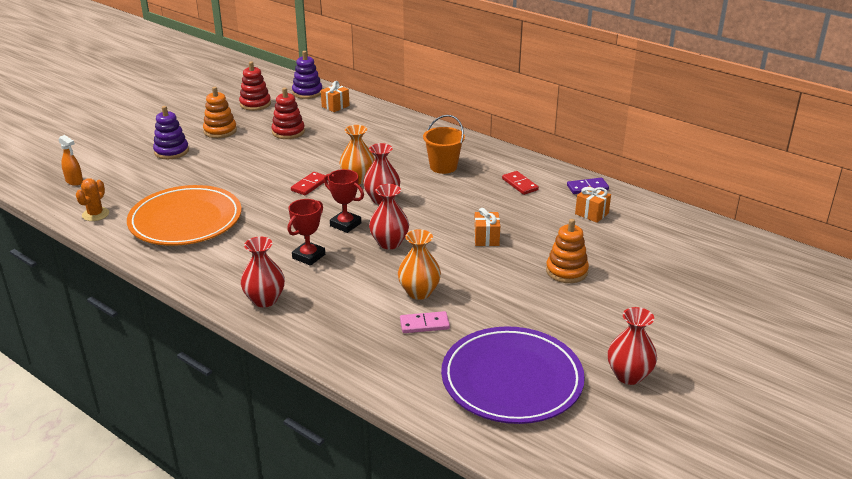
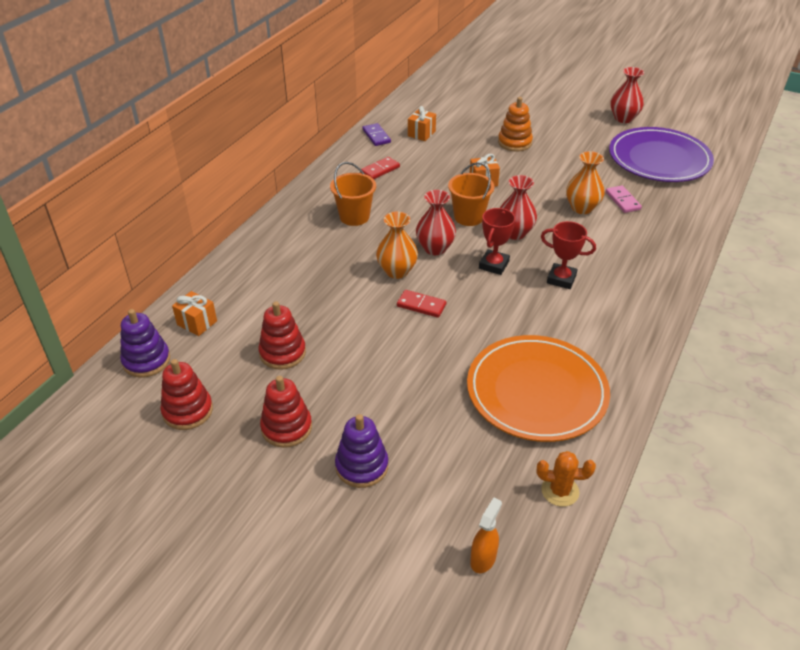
camera: 100 degrees left, 10 degrees up
orange stacking toy [203,87,237,138] -> red stacking toy [260,376,312,448]
red vase [241,237,285,307] -> none
none -> orange bucket [448,162,494,226]

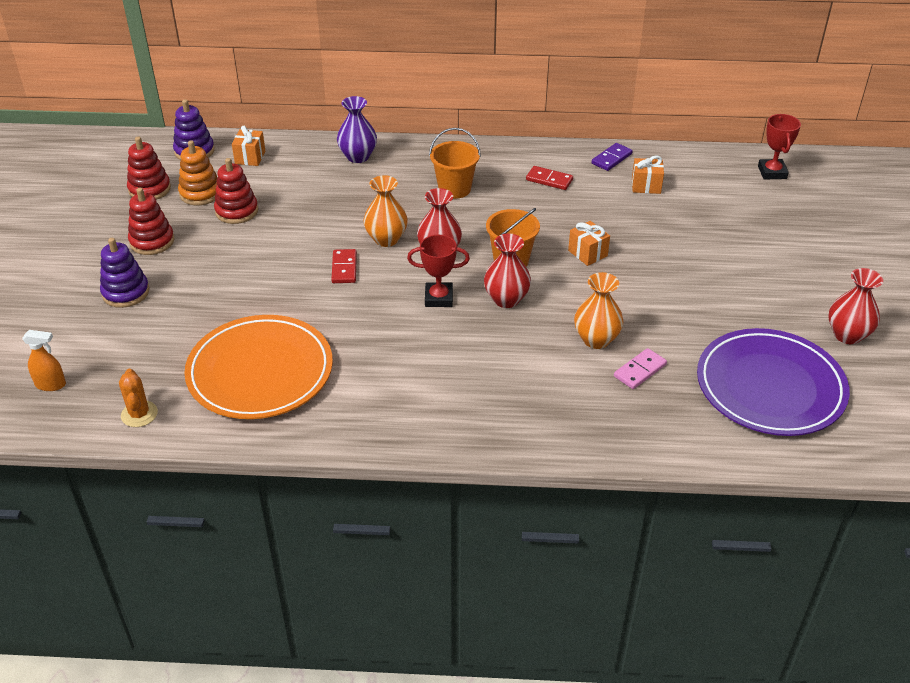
camera: 65 degrees right, 0 degrees up
orange stacking toy [498,97,533,152] -> orange stacking toy moved to [178,140,217,205]
red trophy [541,221,596,289] -> red trophy moved to [758,114,801,180]
none -> purple vase [337,96,377,163]

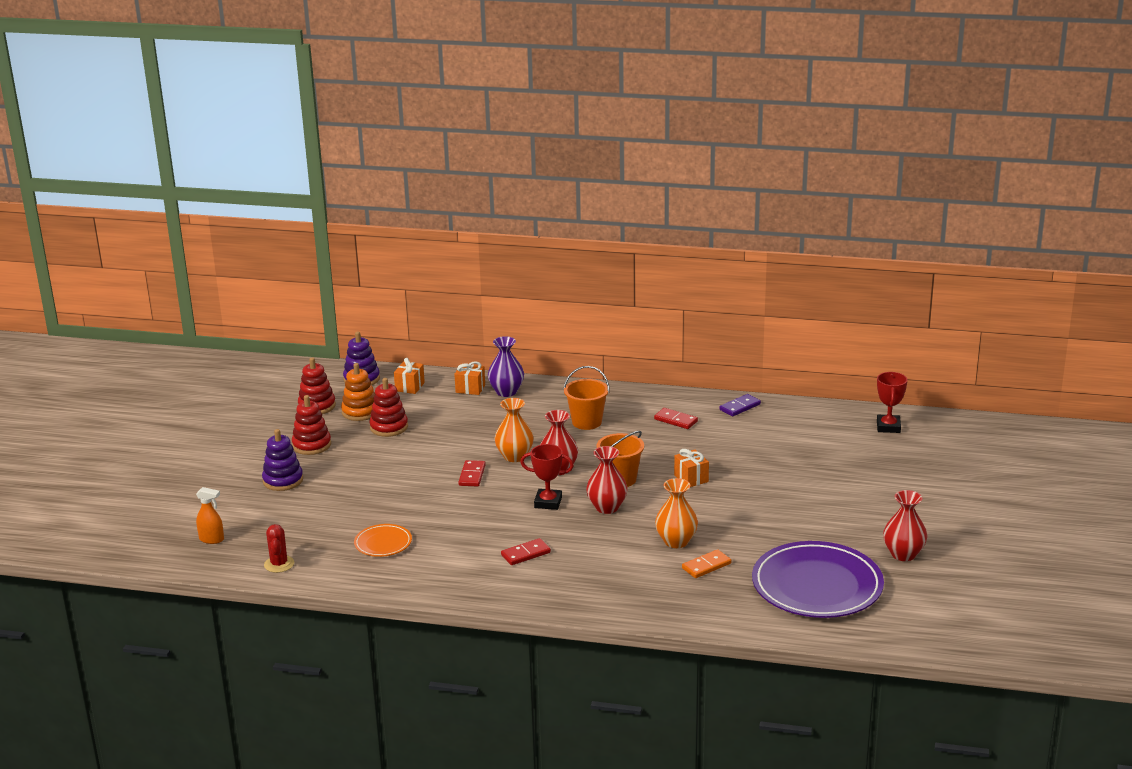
camera: 10 degrees right, 15 degrees down
orange cactus [119,369,158,427] -> red cactus [264,524,294,573]
orange plate [184,315,333,419] -> orange plate [354,524,412,557], size x0.47
pink domino [614,348,667,389] -> orange domino [682,549,731,578]
orange gift [632,155,664,194] -> orange gift moved to [454,361,485,395]
none -> red domino [501,538,551,565]

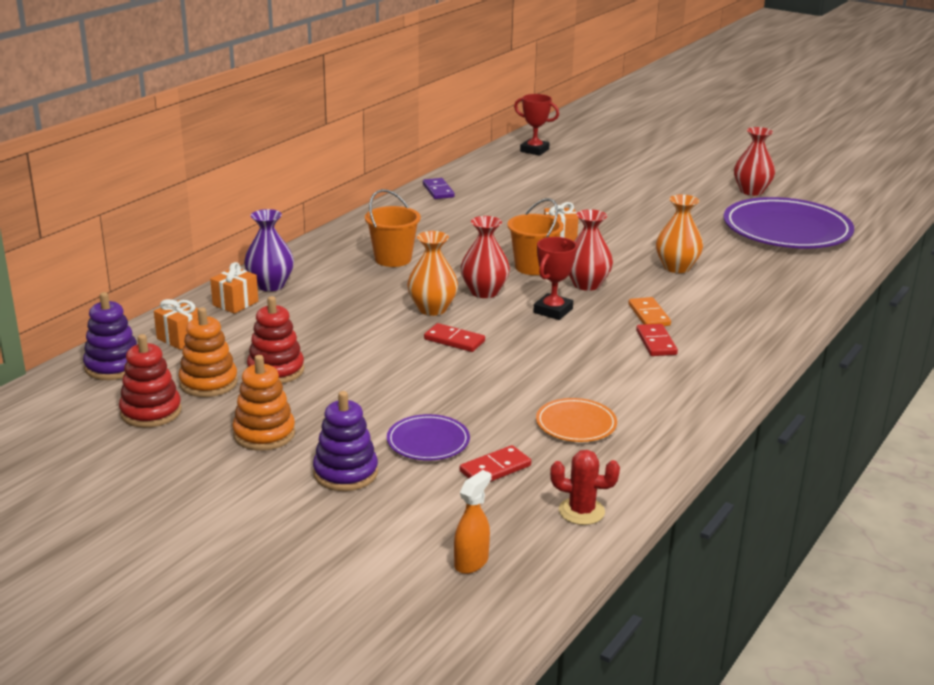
camera: 70 degrees left, 0 degrees up
red stacking toy [292,395,331,455] -> orange stacking toy [232,355,295,451]
red domino [654,408,698,429] -> red domino moved to [460,445,531,482]
orange domino [682,549,731,578] -> orange domino moved to [628,297,671,326]
none -> purple plate [387,414,470,461]

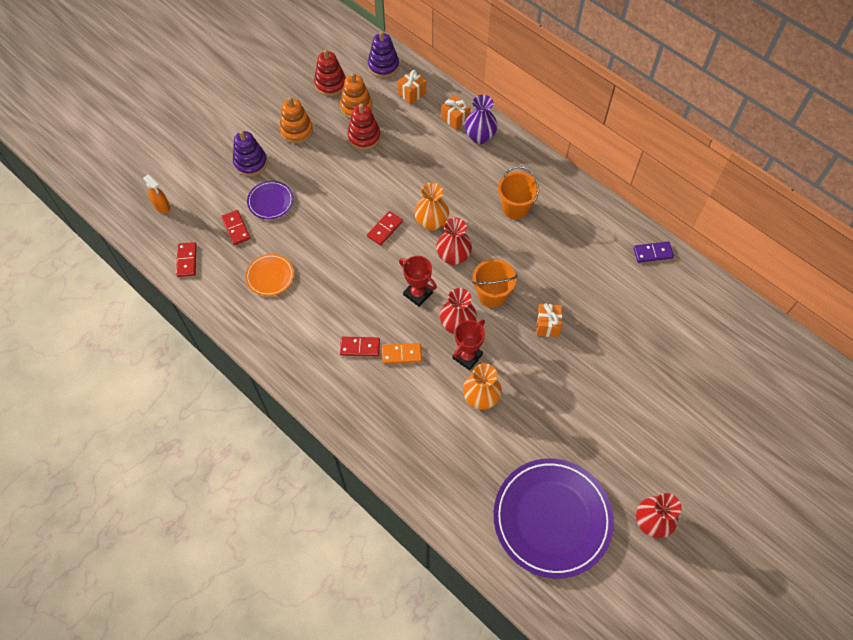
camera: 100 degrees right, 35 degrees up
red trophy [514,94,559,156] -> red trophy moved to [452,319,485,370]
red cactus [550,450,620,525] -> red domino [176,242,197,277]

